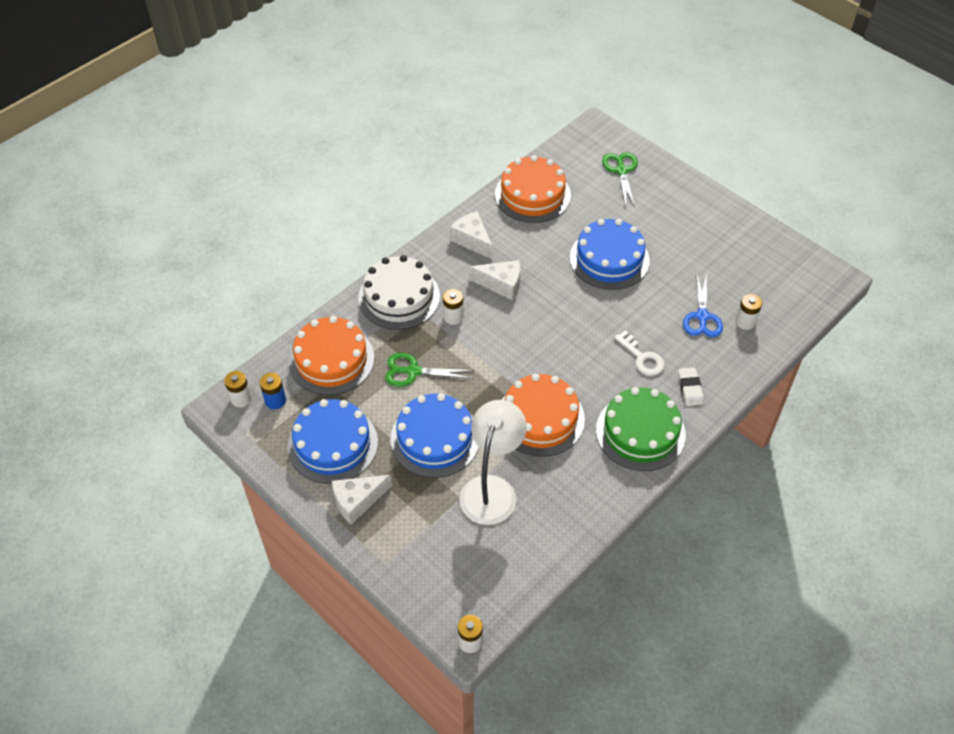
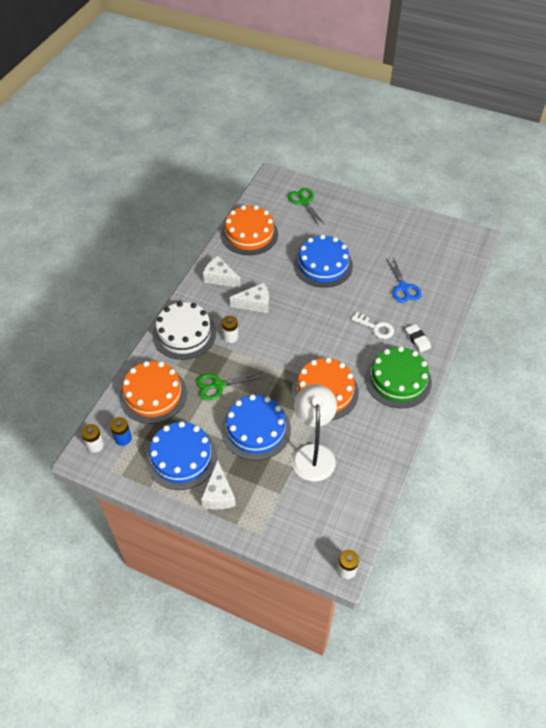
camera: 20 degrees left, 0 degrees up
white cheese [332,475,392,525] -> white cheese turned 45 degrees counterclockwise [201,460,236,509]
white battery [735,294,762,330] -> none

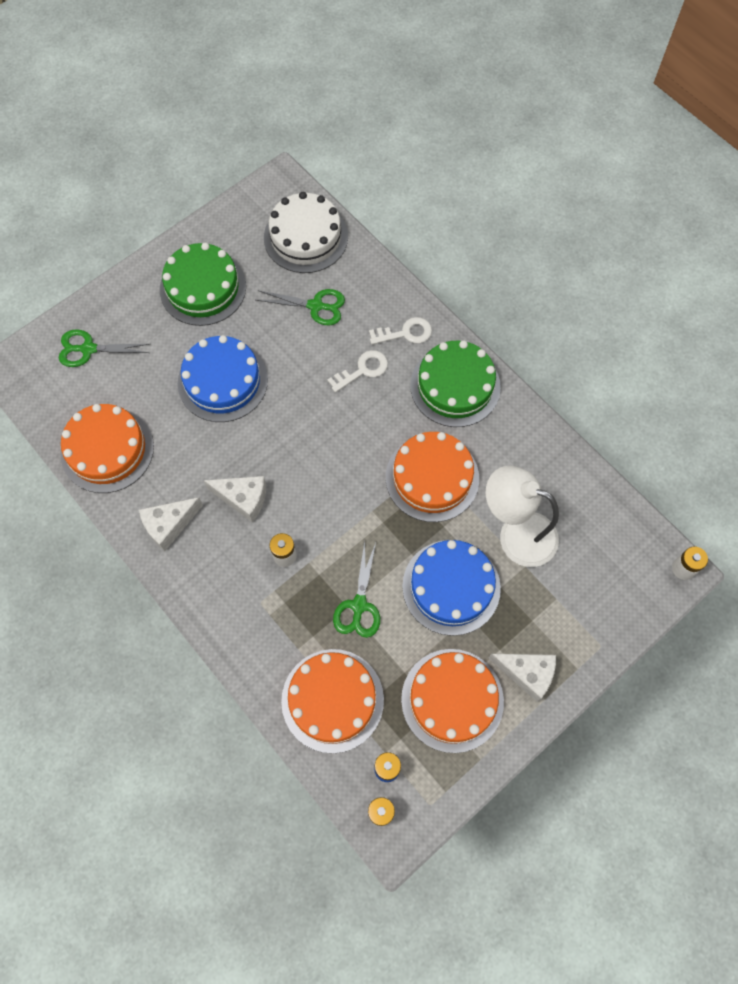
camera: 65 degrees left, 15 degrees up
blue cake [146,421,217,490] -> orange cake [401,649,504,753]
white cake [153,302,216,360] -> white cake moved to [264,192,348,273]
white cheese [230,283,269,313] -> white cheese turned 90 degrees clockwise [203,476,266,523]
blue scissors [386,257,422,303] -> green scissors [256,289,345,326]
white eraser [405,324,431,352] -> white key [369,317,432,345]
none -> green cake [160,242,246,326]

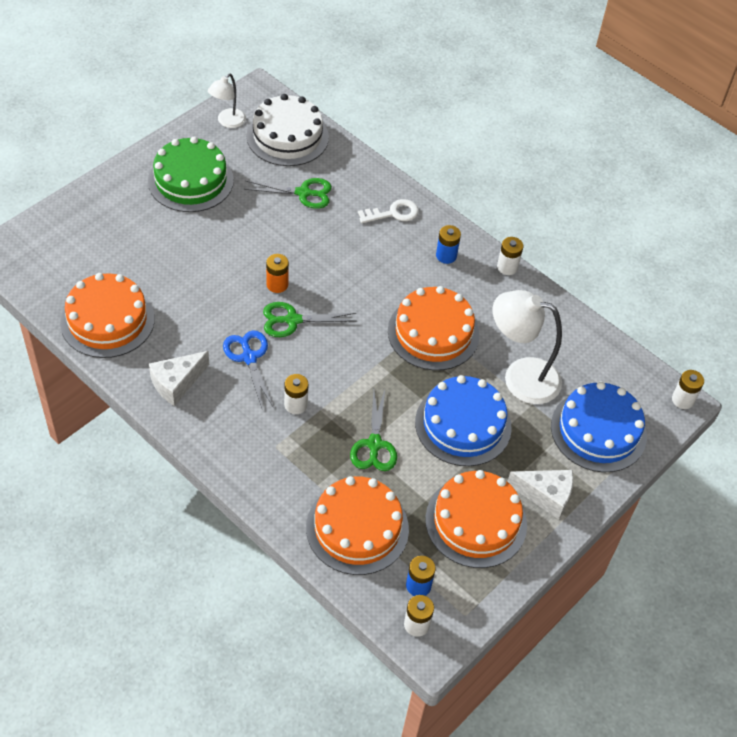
camera: 10 degrees left, 15 degrees down
green scissors [59,329,150,367] -> green scissors moved to [263,302,356,337]
blue cake [178,335,268,422] -> blue cake moved to [551,382,647,472]
white cheese [203,476,266,523] -> blue scissors [223,331,274,408]
white key [327,350,388,393] -> none
green cake [410,340,501,427] -> blue battery [436,225,461,264]
none -> white lamp [208,73,246,128]
none -> orange battery [266,254,289,293]
none -> white battery [497,237,523,275]

